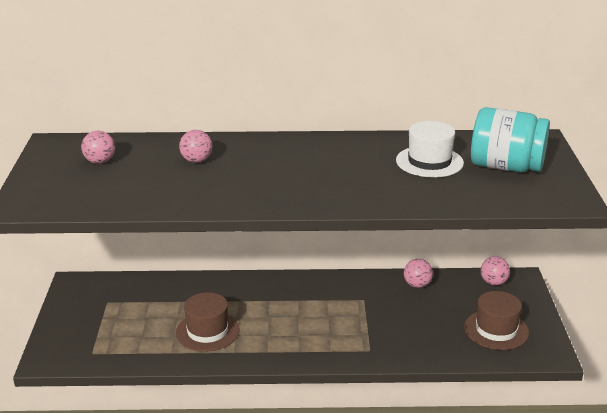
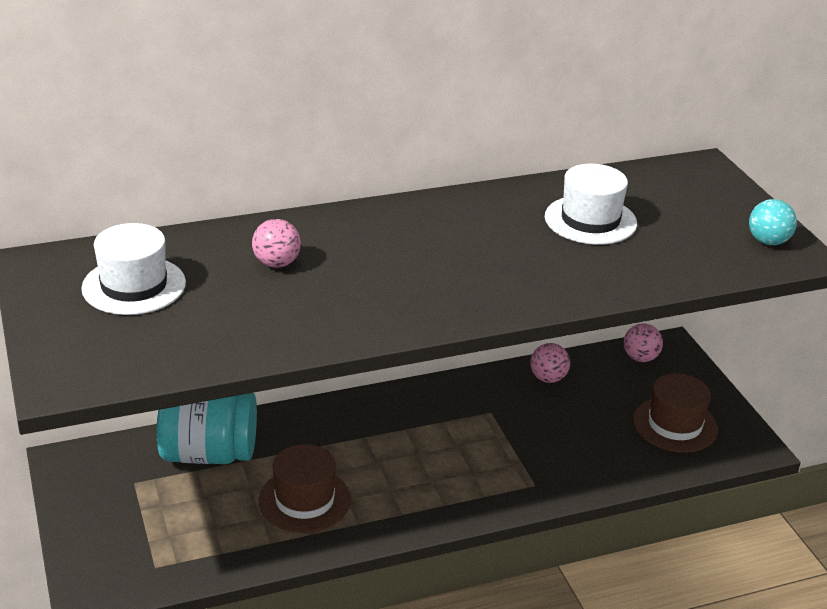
camera: 20 degrees left, 5 degrees up
pink ball [81,131,115,164] -> white hat [81,223,186,315]
turquoise jar [471,107,550,172] -> turquoise jar moved to [157,393,257,464]
none -> turquoise ball [749,199,797,245]

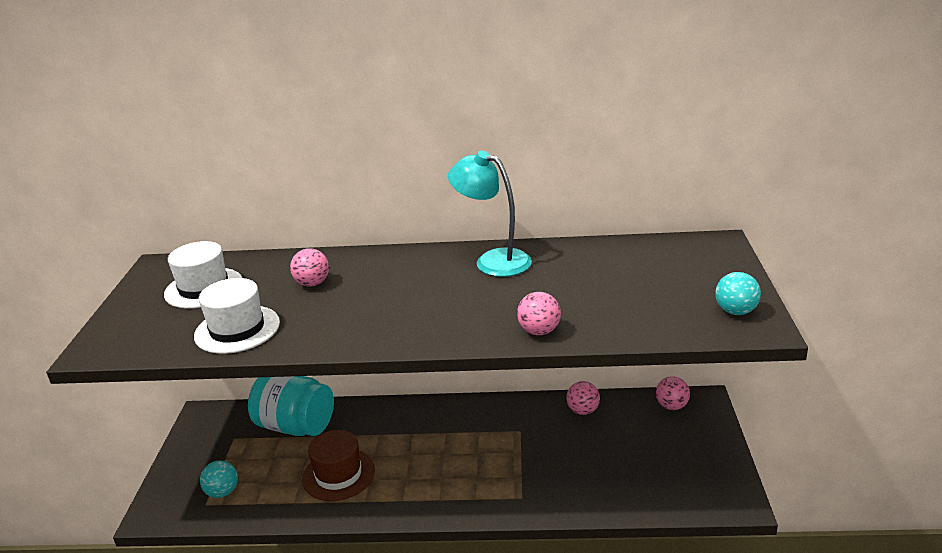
camera: 25 degrees right, 5 degrees down
white hat [545,164,637,245] -> white hat moved to [194,278,280,354]
brown hat [633,373,718,453] -> none
none -> turquoise ball [200,461,238,498]
none -> turquoise lamp [448,151,532,277]
none -> pink ball [517,292,561,335]

